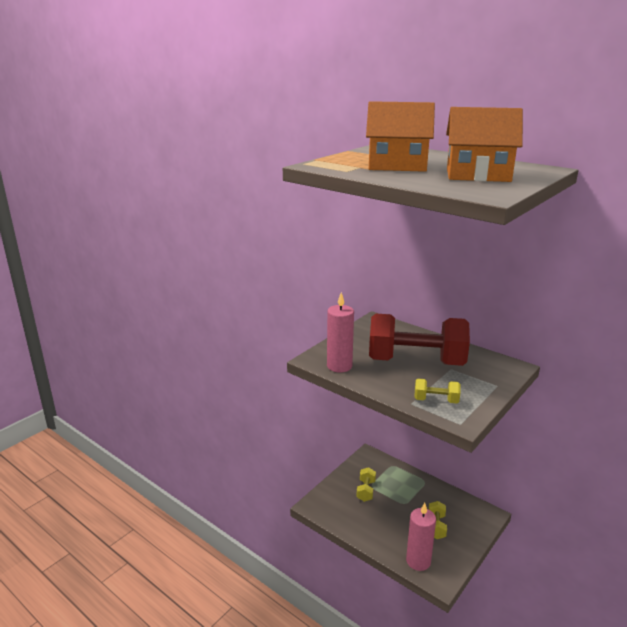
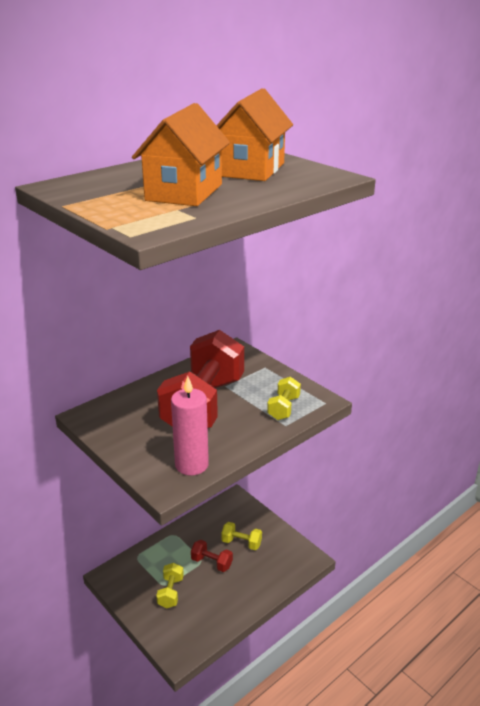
camera: 80 degrees left, 5 degrees up
yellow dumbbell [356,467,376,502] -> yellow dumbbell turned 75 degrees clockwise [156,563,184,608]
pink candle [406,503,436,571] -> none
none -> red dumbbell [191,540,233,572]

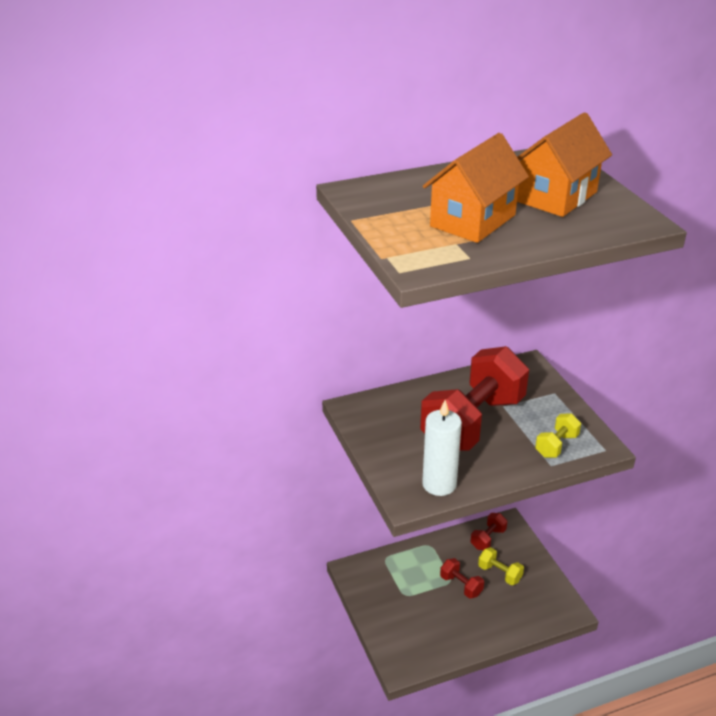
camera: 20 degrees right, 5 degrees up
yellow dumbbell [156,563,184,608] -> none
pink candle [171,376,209,475] -> white candle [422,400,462,496]
none -> red dumbbell [470,513,507,550]

